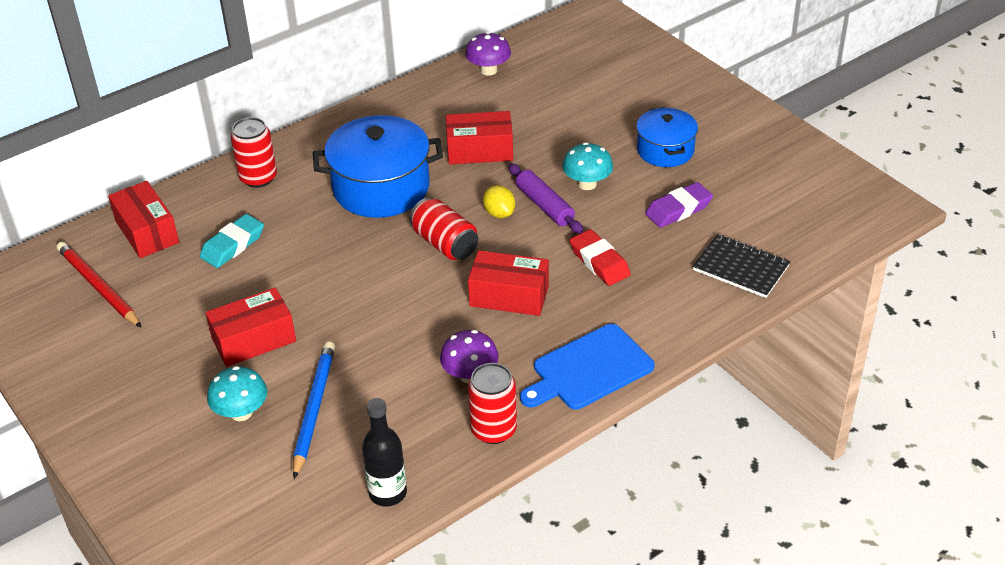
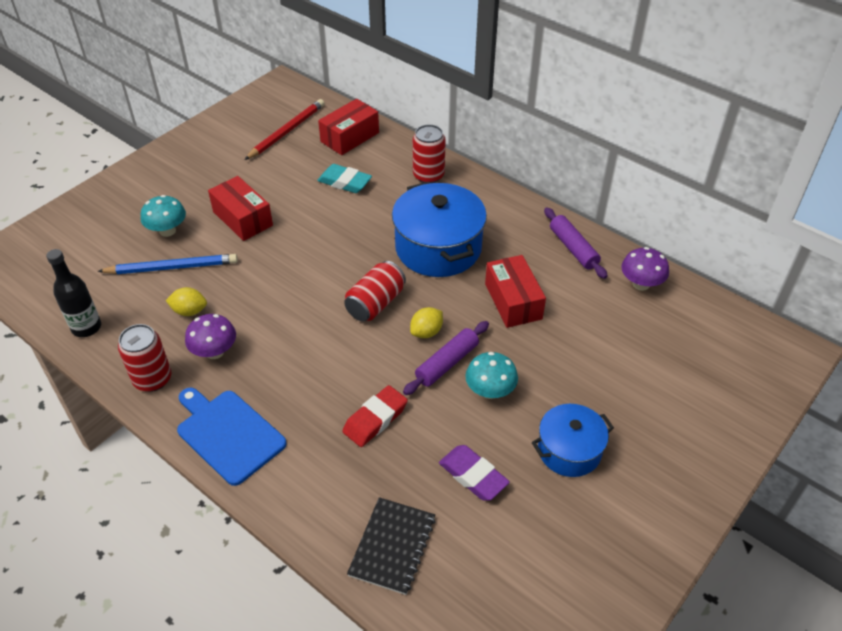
camera: 75 degrees right, 5 degrees up
red box [468,250,549,316] -> none
none -> yellow lemon [165,287,207,316]
none -> purple rolling pin [544,208,608,279]

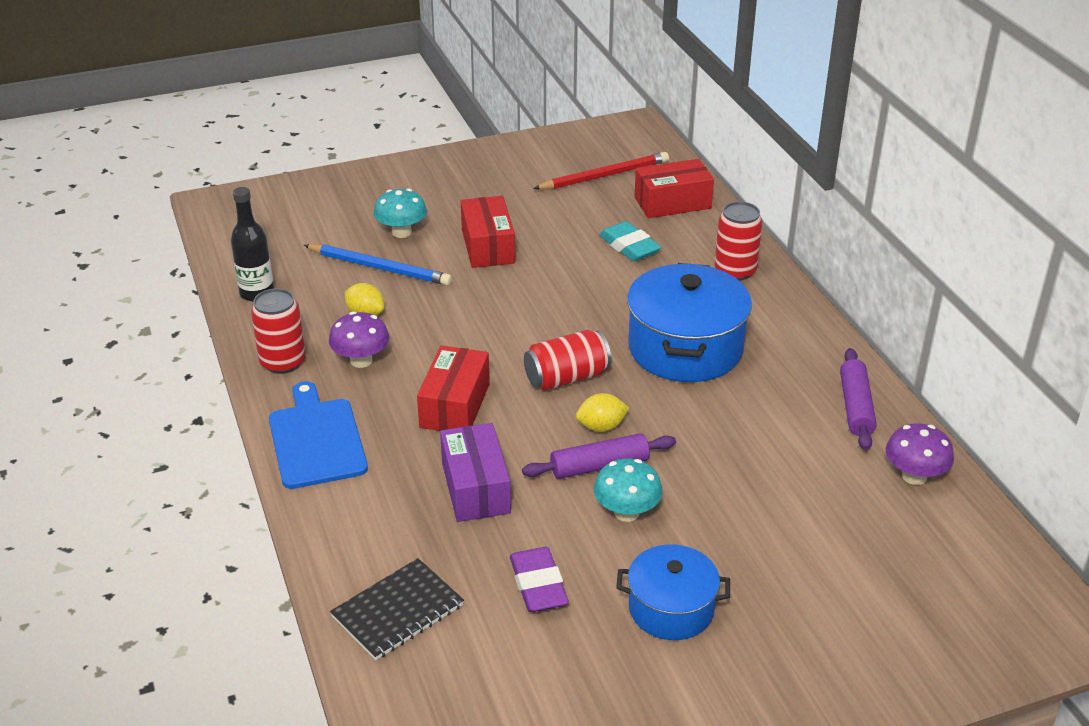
camera: 30 degrees right, 10 degrees down
red eraser [342,385,408,447] -> purple box [440,423,511,522]
red box [485,255,546,328] -> red box moved to [417,345,490,431]

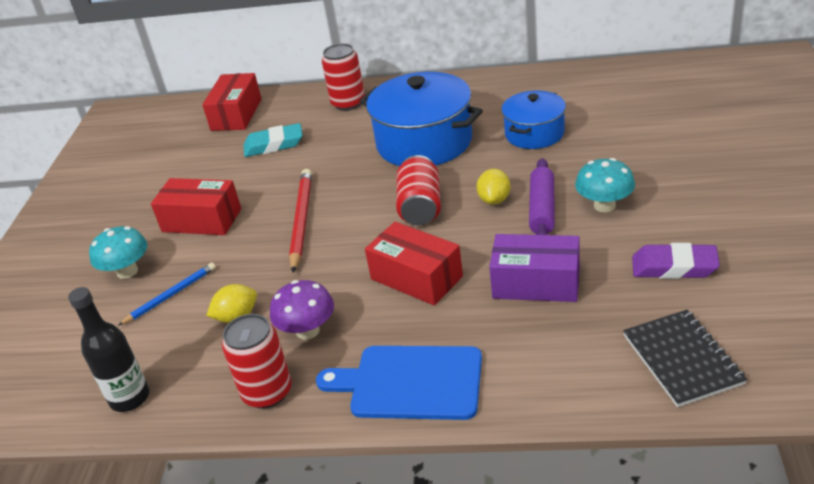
camera: 60 degrees left, 0 degrees up
blue pencil [304,244,452,286] -> blue pencil [118,263,216,326], size x0.64
red pencil [533,152,669,190] -> red pencil moved to [289,169,312,273]
blue pot [616,544,730,640] -> blue pot moved to [501,91,566,149]
purple rolling pin [840,348,877,450] -> none
purple mushroom [886,423,954,485] -> none

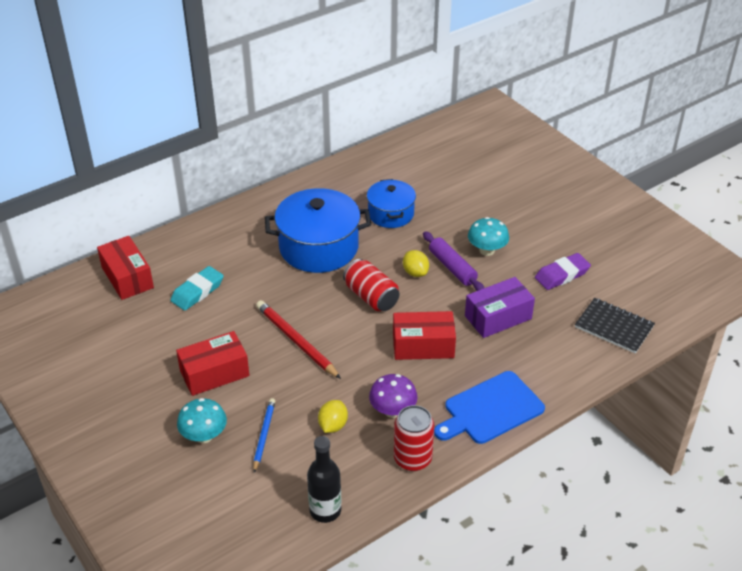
camera: 45 degrees left, 5 degrees up
red can [322,43,365,111] -> none

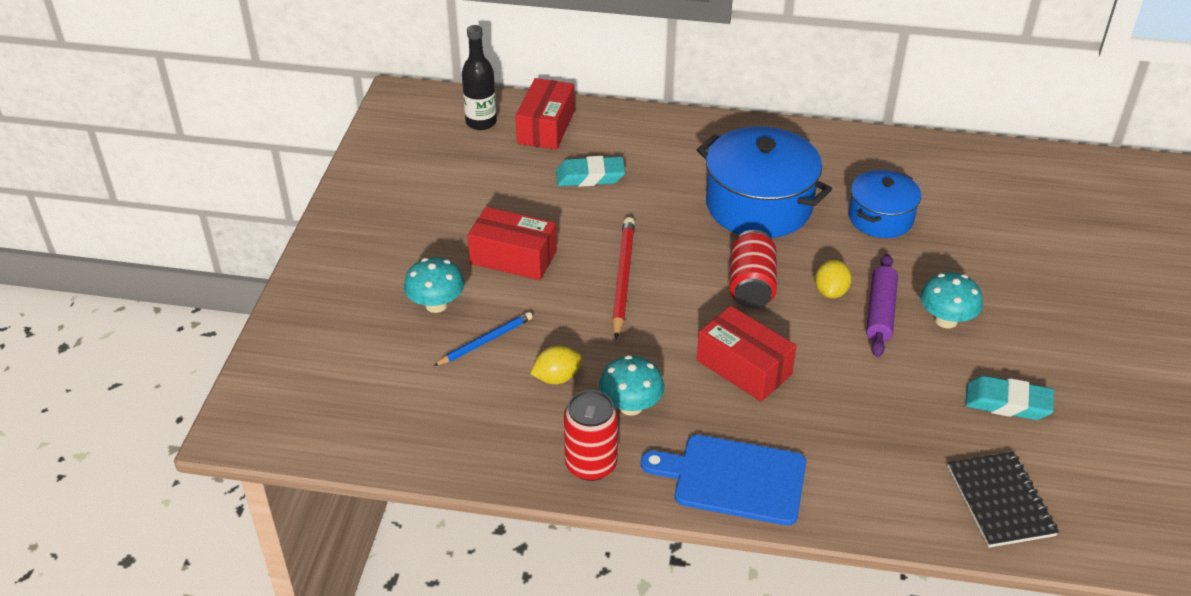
camera: 45 degrees right, 0 degrees up
black bottle [307,436,341,523] -> black bottle moved to [462,25,497,130]
purple mushroom [369,374,418,418] -> turquoise mushroom [599,355,664,416]
purple box [465,277,535,338] -> none
purple eraser [535,253,591,290] -> turquoise eraser [965,376,1054,420]

